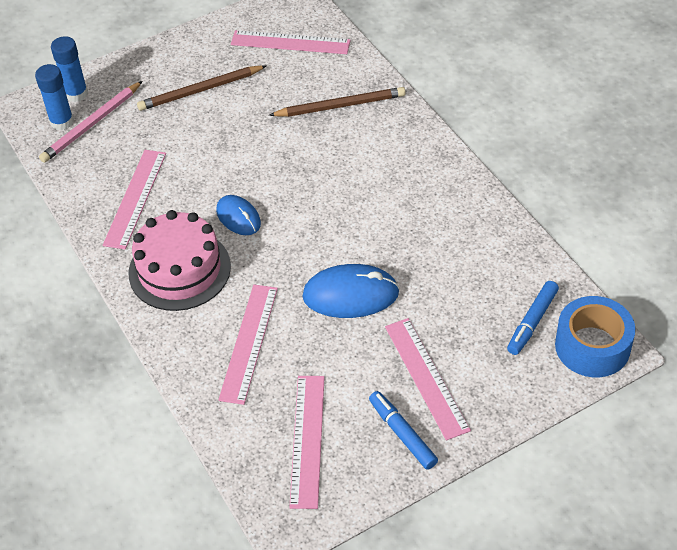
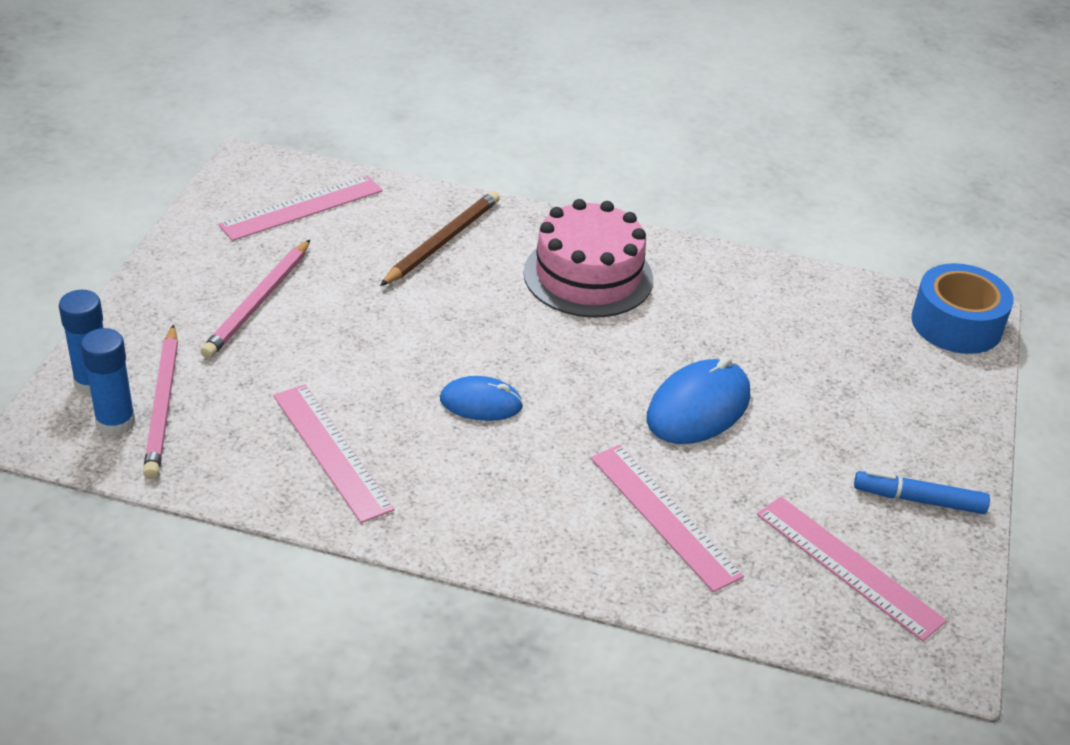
camera: 50 degrees left, 10 degrees down
pink cake [129,210,231,311] -> pink cake moved to [523,199,653,318]
brown pencil [137,65,266,111] -> pink pencil [200,240,310,358]
pink ruler [385,318,471,440] -> none
blue marker [507,281,559,355] -> none

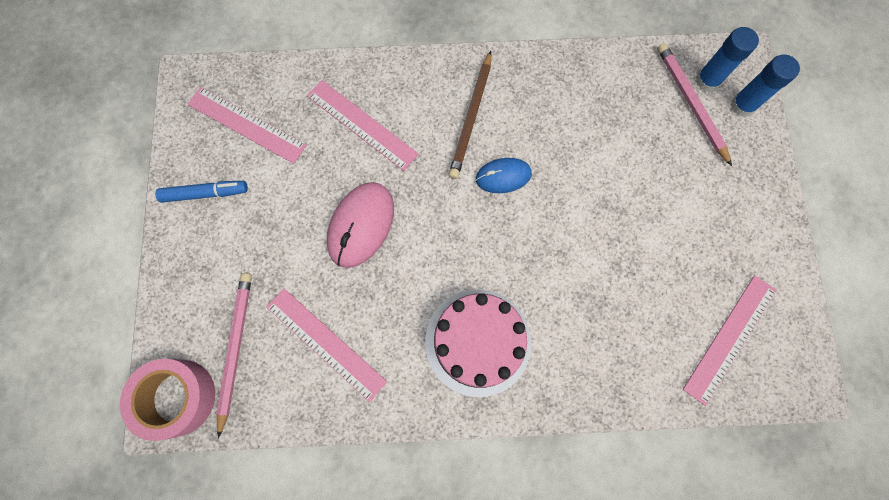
camera: 165 degrees right, 35 degrees up
pink pencil [200,240,310,358] -> pink pencil moved to [216,273,252,438]
pink ruler [273,384,395,523] -> pink ruler moved to [266,289,387,402]
brown pencil [380,191,500,286] -> brown pencil moved to [449,51,491,179]
blue mouse [647,357,750,444] -> pink mouse [327,182,394,268]
blue tape [911,263,1014,354] -> pink tape [120,359,215,441]

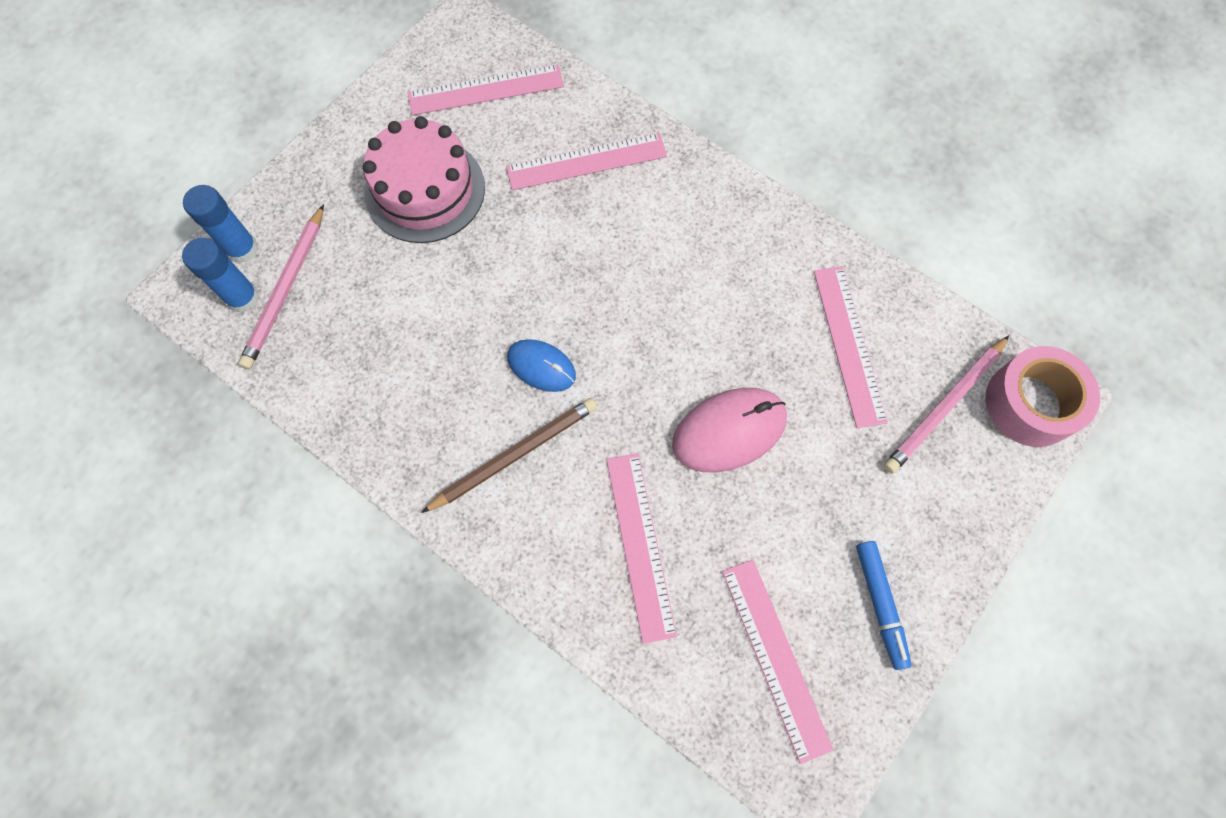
camera: 140 degrees left, 5 degrees down
blue marker [155,181,248,203] -> blue marker turned 135 degrees counterclockwise [856,541,912,670]
pink cake [425,290,531,397] -> pink cake moved to [363,116,485,243]
none -> pink ruler [506,133,667,190]

